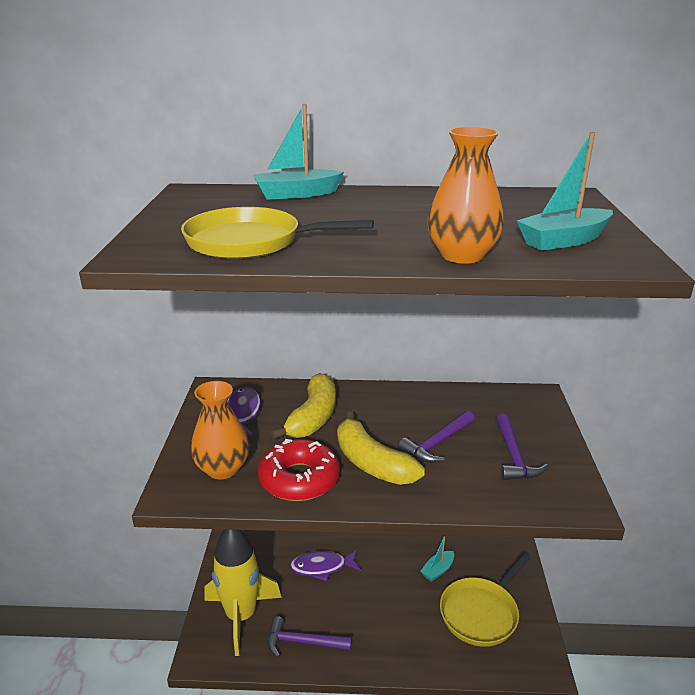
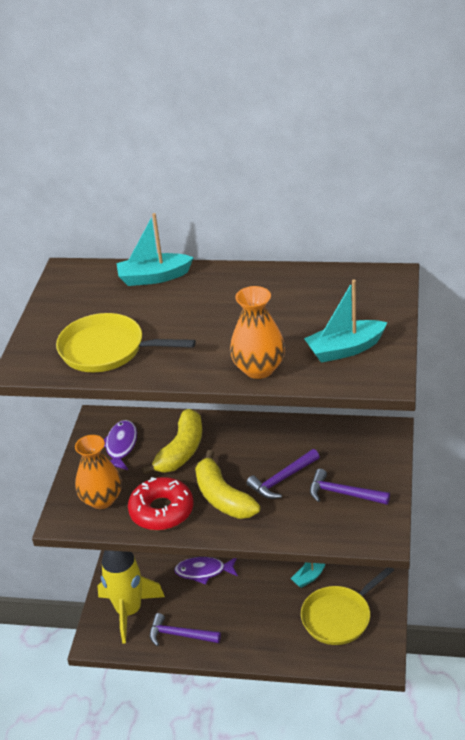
camera: 10 degrees right, 10 degrees up
purple hammer [496,414,548,480] -> purple hammer turned 105 degrees clockwise [310,469,390,505]

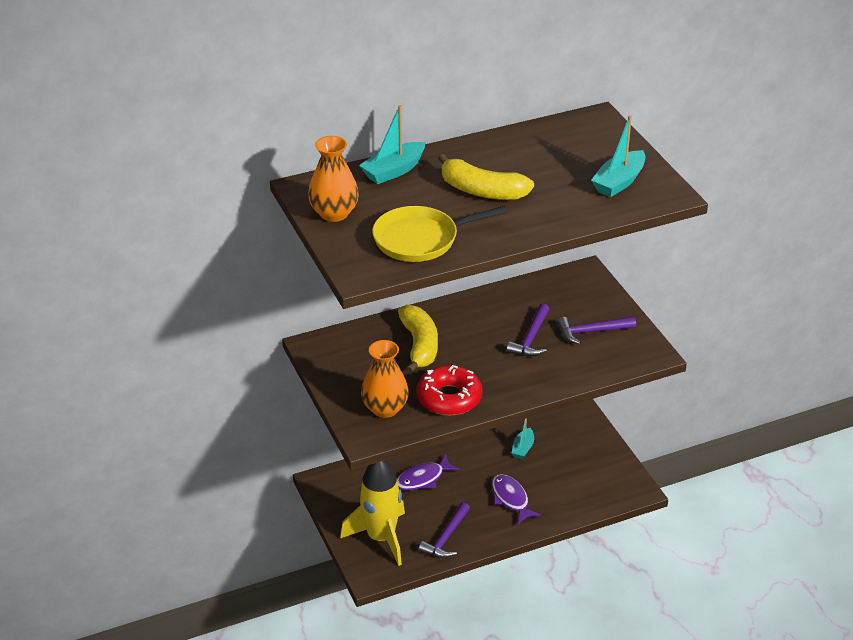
camera: 35 degrees left, 0 degrees up
purple fish [104,420,137,470] -> purple fish moved to [492,474,541,524]
purple hammer [150,613,221,646] -> purple hammer turned 45 degrees counterclockwise [419,502,470,558]
yellow banana [195,450,260,519] -> yellow banana moved to [438,154,534,200]
orange vase [230,286,285,379] -> orange vase moved to [308,136,359,222]
yellow pan [301,567,394,645] -> none

